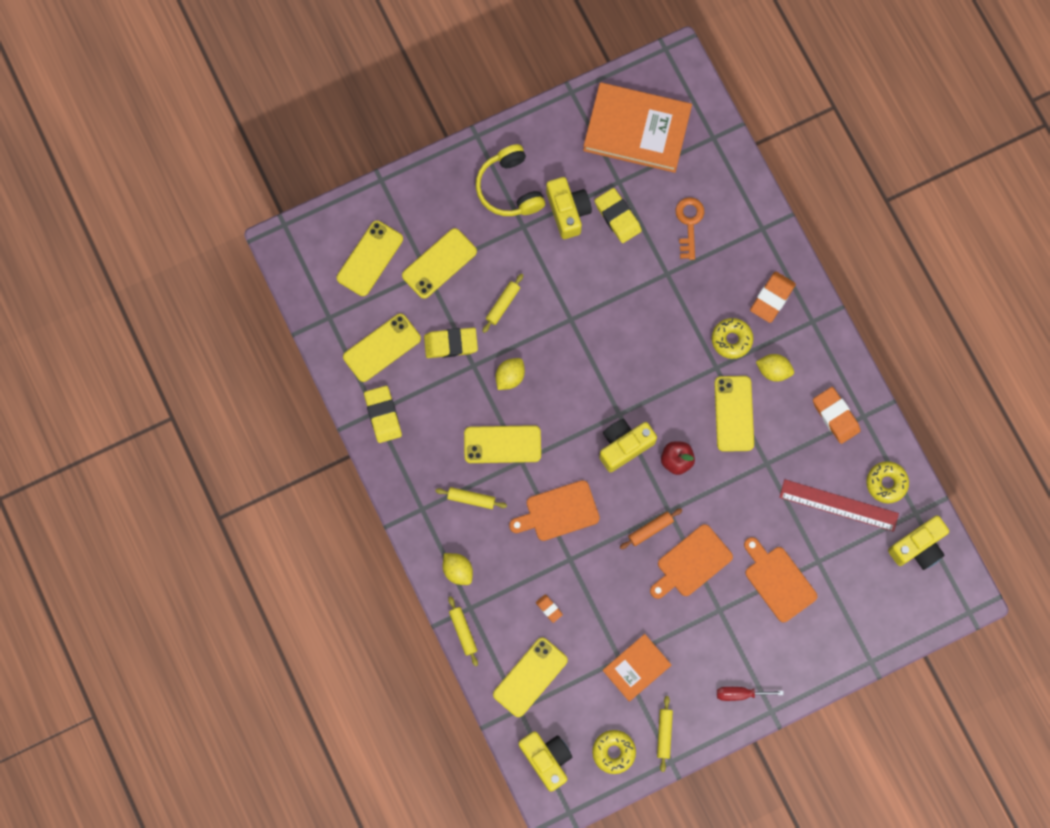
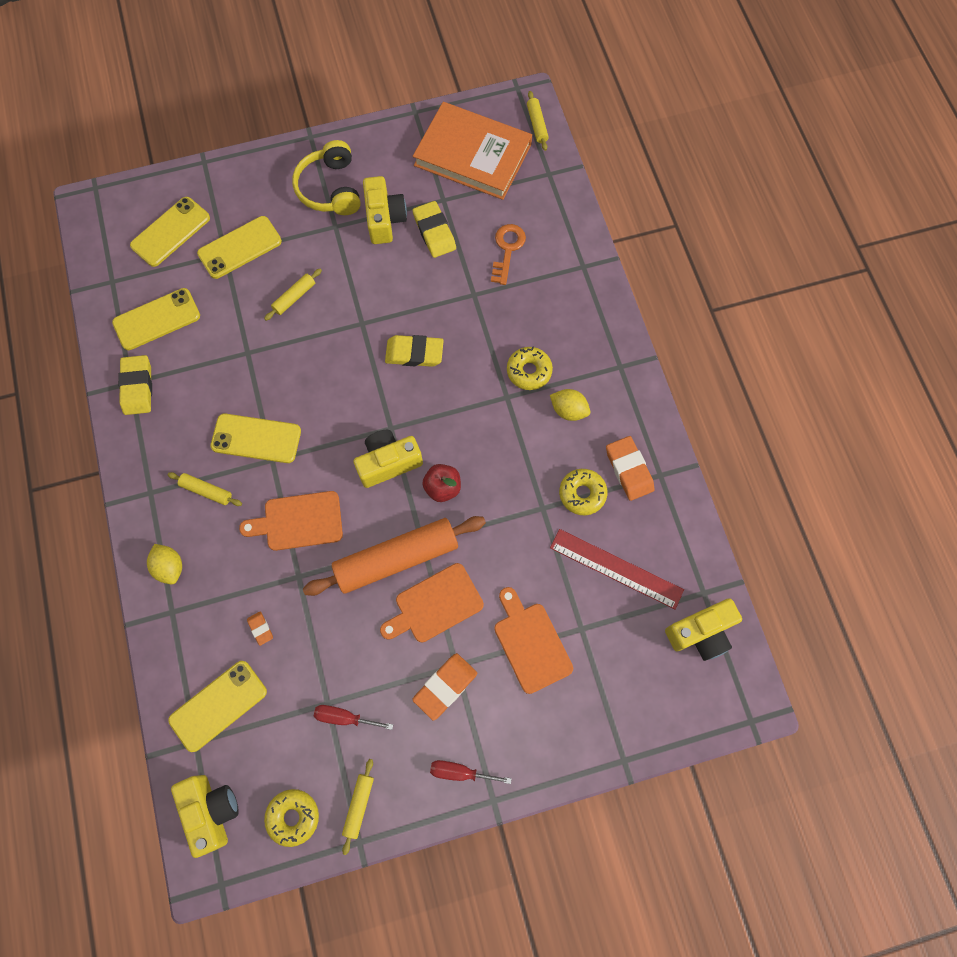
camera: 10 degrees right, 5 degrees down
yellow eraser [424,328,478,358] -> yellow eraser moved to [385,335,444,367]
yellow rolling pin [448,597,478,666] -> yellow rolling pin moved to [527,91,549,151]
yellow lemon [496,358,525,390] -> none
orange book [603,634,671,702] -> red screwdriver [314,705,393,730]
orange rolling pin [620,508,682,549] -> orange rolling pin [303,516,486,596], size x2.26
yellow phone [714,376,754,452] -> none
orange eraser [750,272,796,323] -> orange eraser moved to [412,653,477,721]
yellow donut [866,461,909,503] -> yellow donut moved to [559,469,607,515]

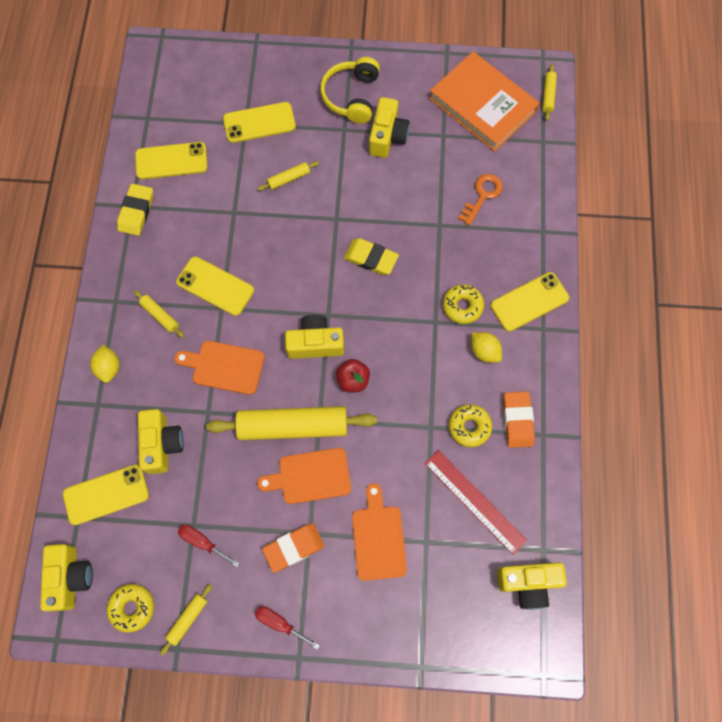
camera: 20 degrees right, 0 degrees up
yellow phone [130,197,210,267] -> yellow phone moved to [491,272,569,332]
orange eraser [247,611,273,646] -> yellow camera [138,409,184,474]
orange rolling pin [303,516,486,596] -> yellow rolling pin [206,406,377,440]
yellow eraser [413,201,456,258] -> none

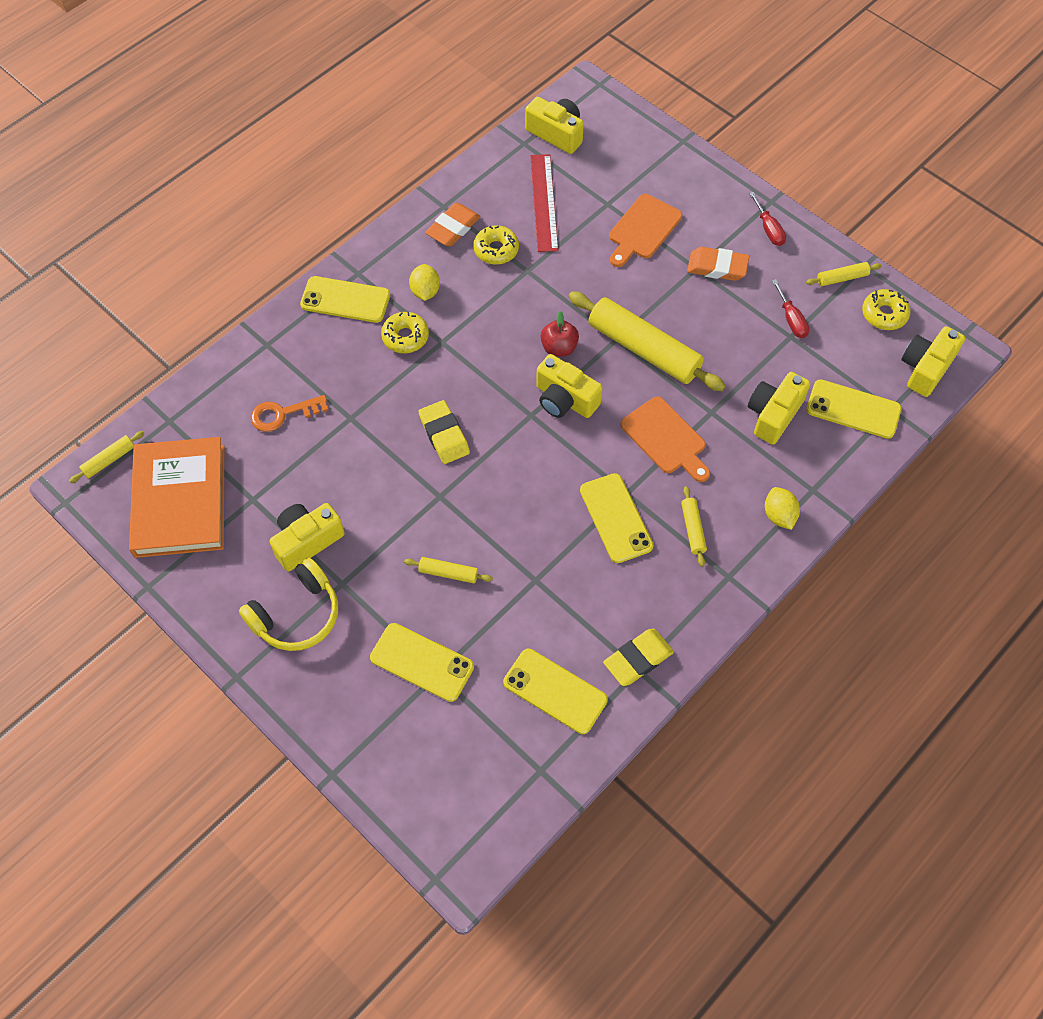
camera: 140 degrees left, 10 degrees down
yellow lemon [90,345,119,383] -> yellow lemon turned 45 degrees counterclockwise [765,487,800,530]
orange cutting board [257,448,351,504] -> none

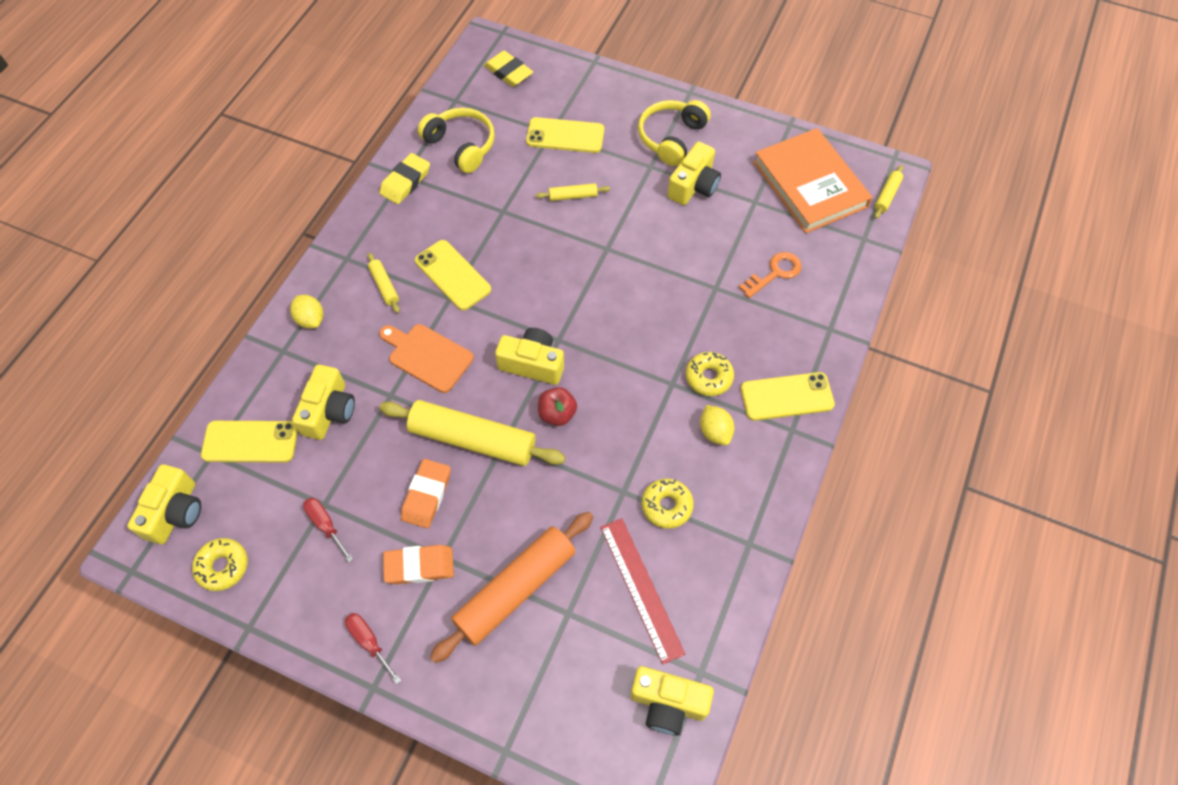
camera: 160 degrees right, 0 degrees up
yellow eraser [418,400,470,464] -> yellow eraser moved to [484,51,533,87]
orange eraser [425,203,480,246] -> orange eraser moved to [401,459,451,528]
yellow phone [503,649,608,734] -> yellow headphones [418,108,495,173]
orange cutting board [609,194,682,267] -> orange rolling pin [430,512,593,663]
yellow rolling pin [806,262,881,286] -> none

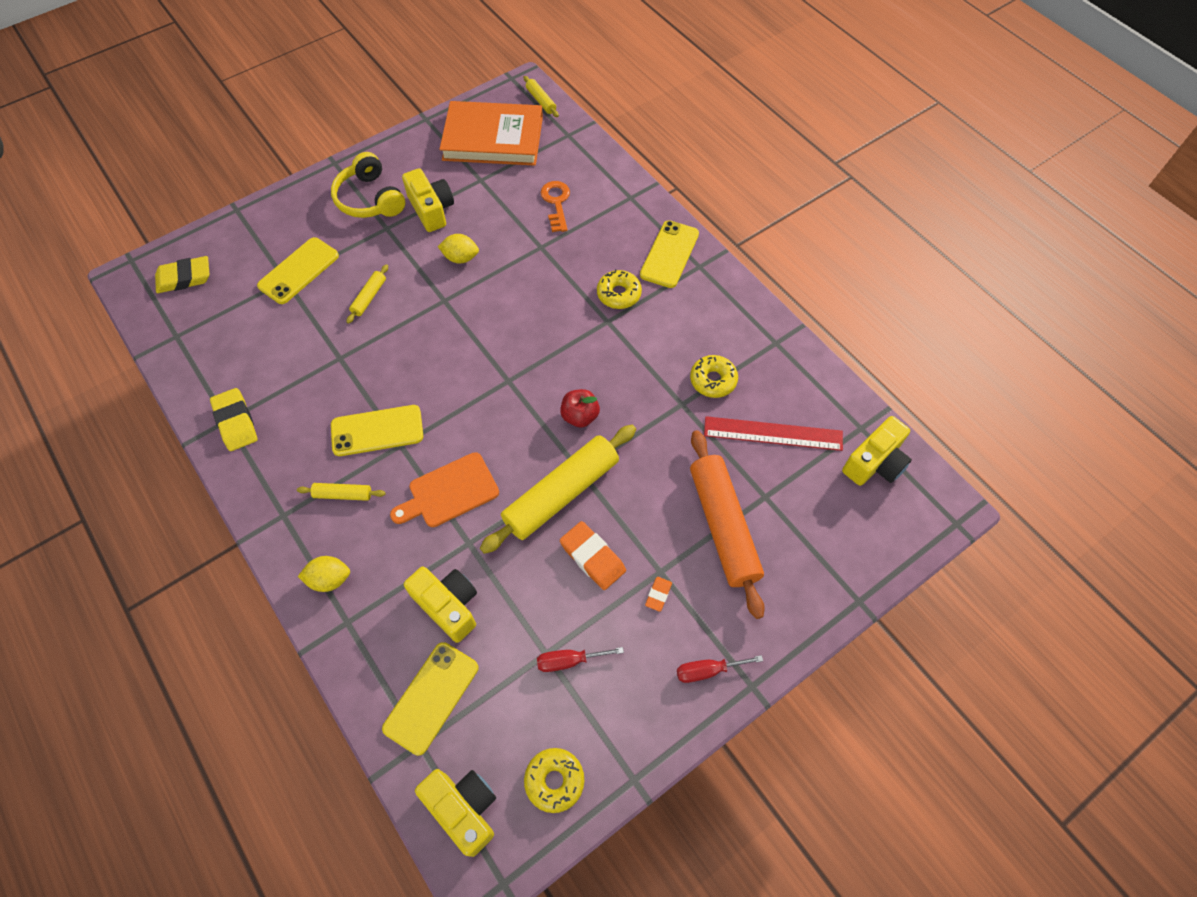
camera: 60 degrees left, 0 degrees up
orange eraser [383,545,454,584] -> orange eraser [645,577,672,612], size x0.51
yellow headphones [418,108,495,173] -> none
yellow camera [495,328,564,385] -> none
yellow lemon [700,405,734,445] -> yellow lemon moved to [438,234,479,264]

